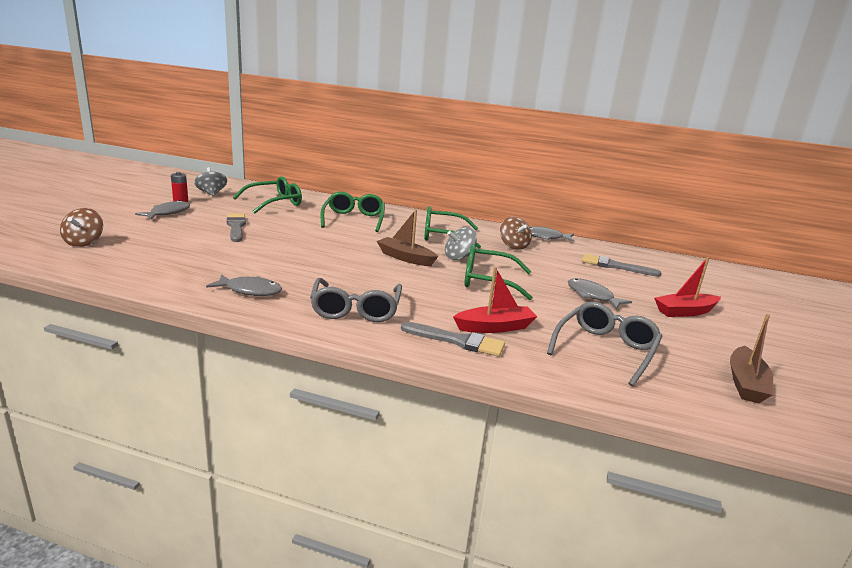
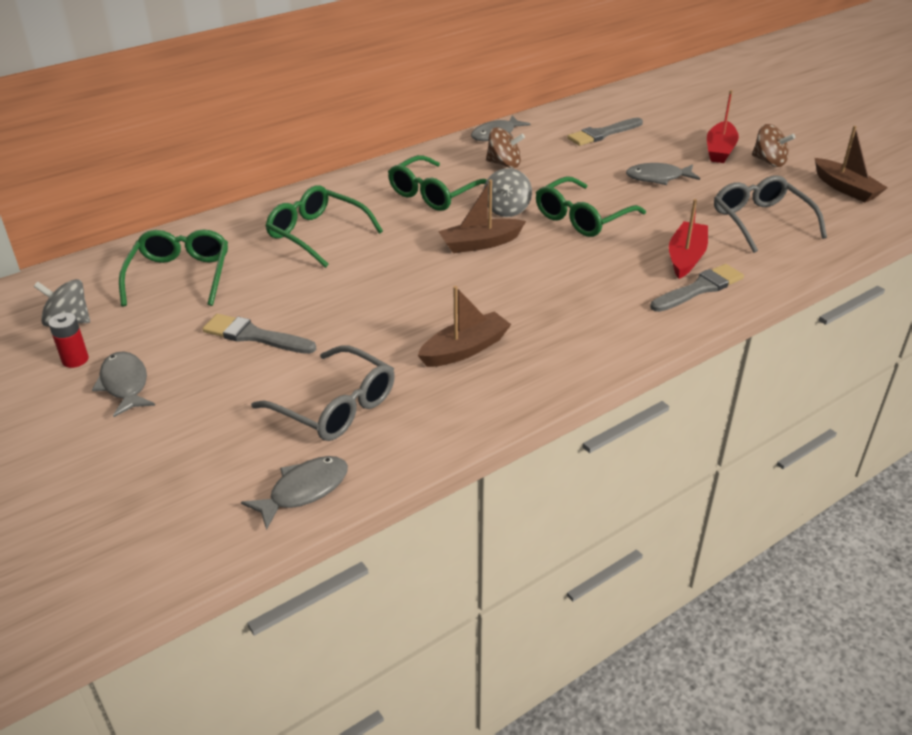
camera: 50 degrees left, 15 degrees up
brown spinning top [60,208,103,247] -> brown spinning top moved to [752,124,795,167]
grey fish [206,274,282,296] -> grey fish moved to [241,456,348,530]
grey glasses [310,278,402,322] -> grey glasses moved to [251,346,395,441]
none -> brown boat [417,286,511,367]

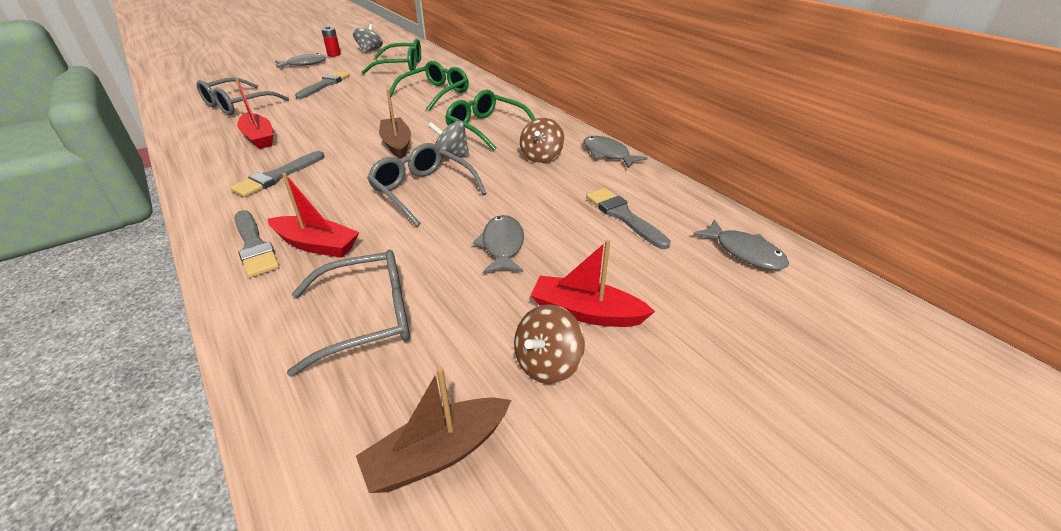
camera: 90 degrees right, 0 degrees up
grey fish [241,456,348,530] -> grey fish moved to [693,219,789,270]
brown boat [417,286,511,367] -> red boat [235,79,273,149]
green glasses [536,176,646,237] -> grey glasses [367,143,487,226]
none -> grey brush [230,151,324,197]

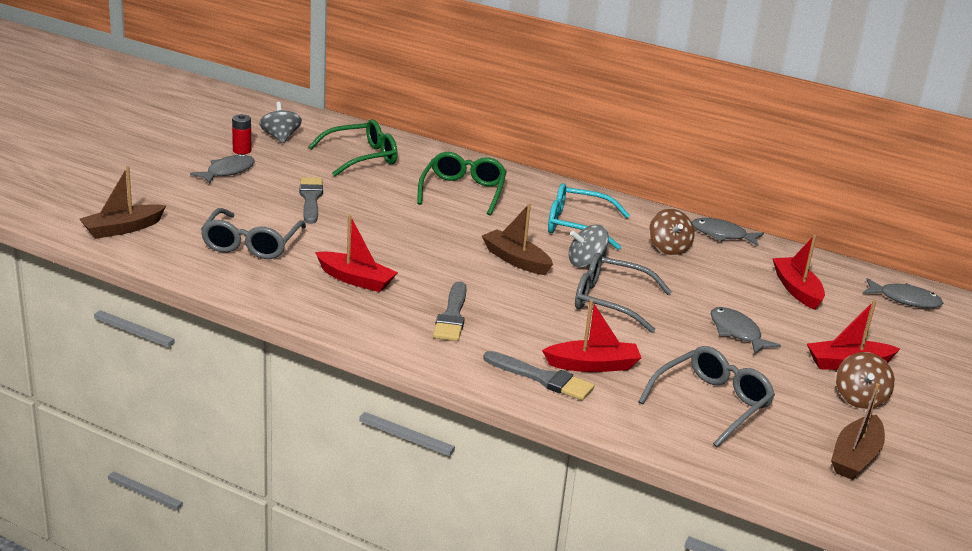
camera: 30 degrees left, 10 degrees down
green glasses [445,90,535,151] -> turquoise glasses [548,183,630,250]
grey brush [586,188,671,249] -> red boat [772,235,825,310]
none -> brown boat [80,166,166,239]

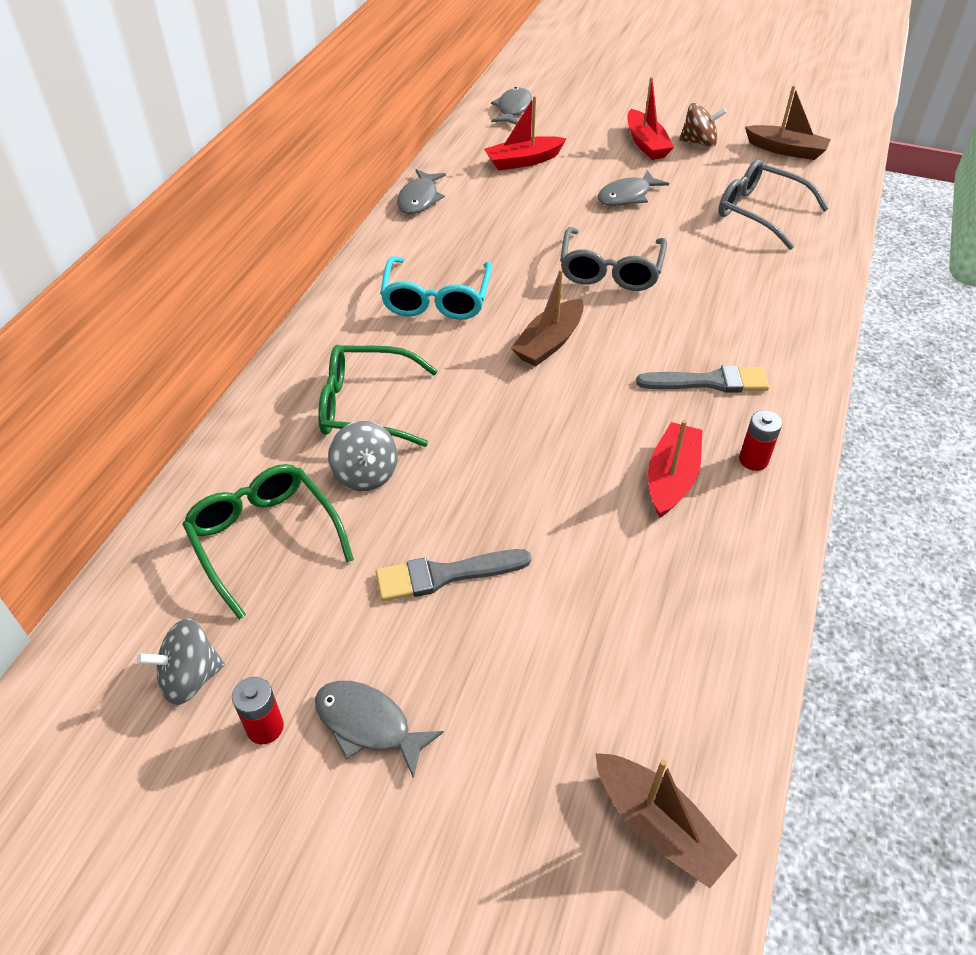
camera: 95 degrees left, 20 degrees up
grey glasses [201,208,306,259] -> none
grey brush [483,351,595,400] -> none
red boat [542,300,641,372] -> none
grey spinning top [569,225,609,268] -> grey spinning top moved to [328,421,398,491]
brown spinning top [649,209,694,255] -> none
none -> red battery [739,410,782,471]

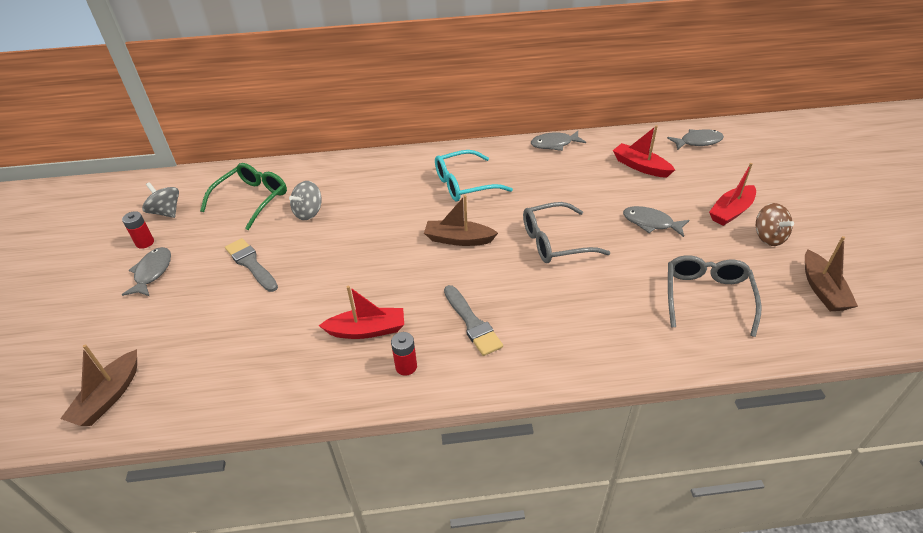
camera: 65 degrees right, 5 degrees down
green glasses [318,345,438,447] -> none

